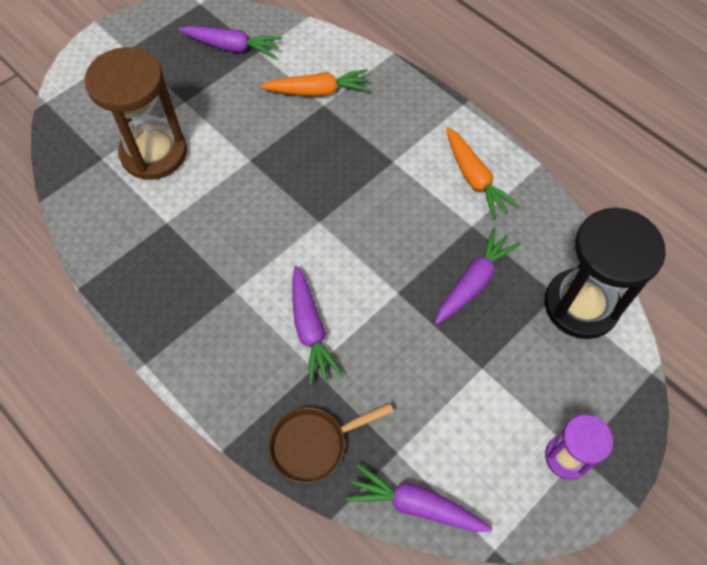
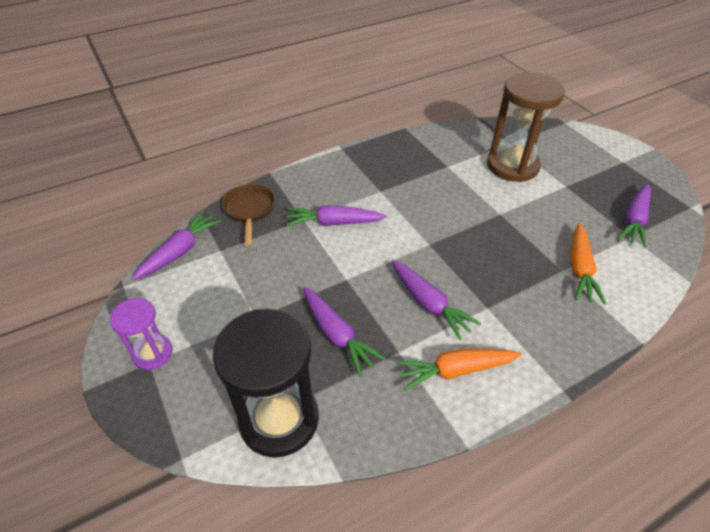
camera: 105 degrees right, 15 degrees down
none -> purple carrot [392,260,481,340]

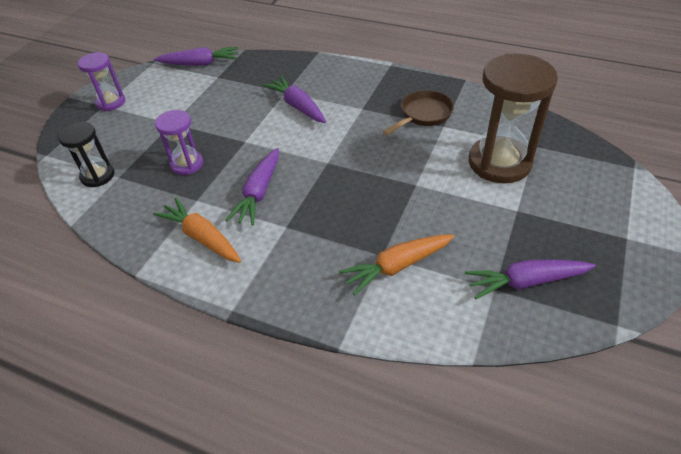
camera: 55 degrees right, 0 degrees up
black hourglass [213,309,319,458] -> black hourglass [58,122,114,187], size x0.54
brown pan [222,184,275,245] -> brown pan moved to [383,90,454,135]
purple carrot [303,287,386,376] -> purple hourglass [155,110,203,175]

